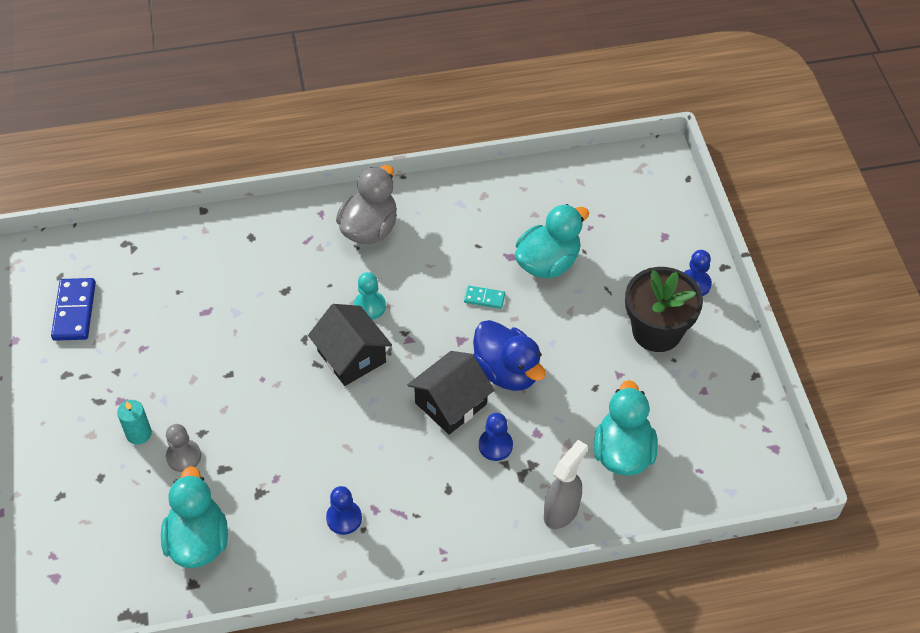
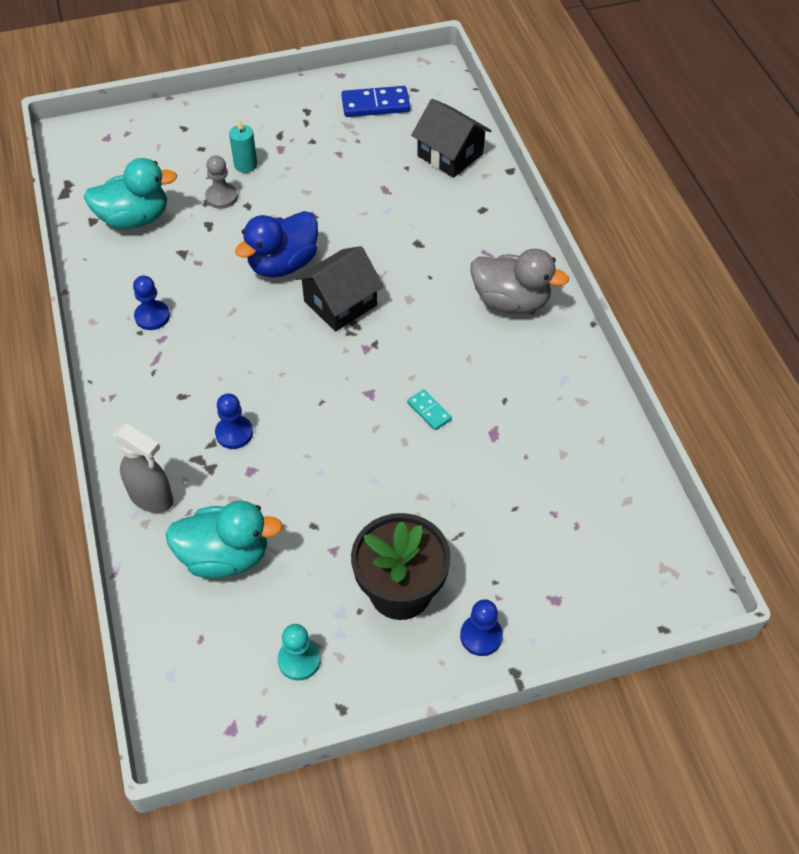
camera: 85 degrees right, 0 degrees up
turquoise pawn [354,272,386,320] -> turquoise pawn moved to [277,624,321,681]
black house [407,351,495,435] -> black house moved to [411,99,491,178]
turquoise domino [464,286,505,309] -> turquoise domino turned 45 degrees counterclockwise [407,389,452,430]
blue duck [473,320,546,391] -> blue duck moved to [235,211,318,277]
turquoise duck [515,204,589,278] -> none

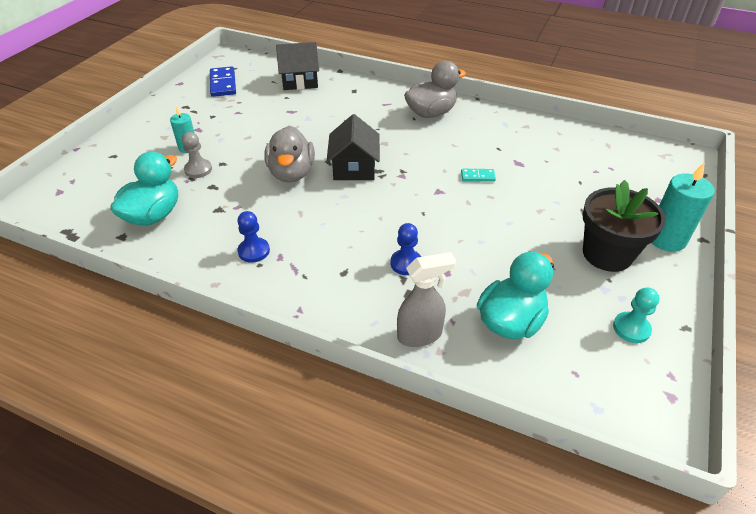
camera: 50 degrees left, 10 degrees down
blue duck [235,211,318,277] -> grey duck [265,126,315,182]
blue domino [341,86,410,117] -> blue domino turned 45 degrees counterclockwise [210,66,236,97]
blue pawn [460,599,503,656] -> turquoise candle [652,162,715,252]

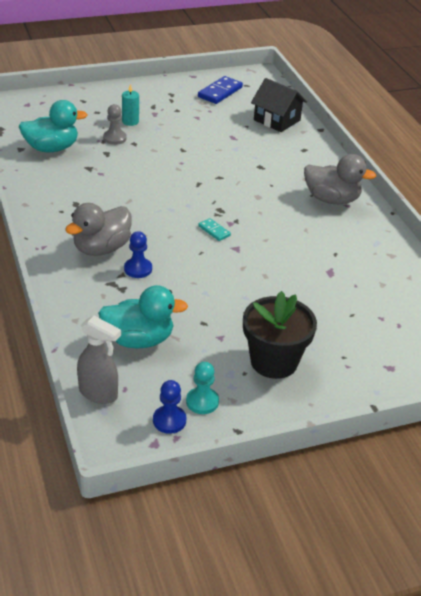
camera: 45 degrees right, 5 degrees down
blue pawn [237,211,270,263] -> blue pawn moved to [153,380,186,434]
grey duck [265,126,315,182] -> grey duck moved to [65,203,132,256]
black house [327,114,380,180] -> none
grey spray bottle [397,252,456,347] -> grey spray bottle moved to [77,316,121,404]
turquoise domino [461,169,496,182] -> turquoise domino moved to [198,218,231,241]
turquoise candle [652,162,715,252] -> none

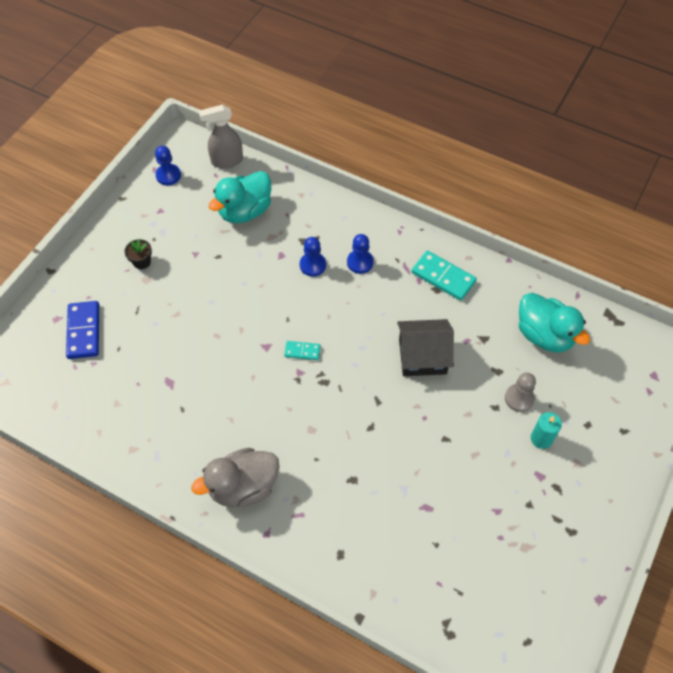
camera: 140 degrees right, 20 degrees up
turquoise duck [19,100,88,152] -> turquoise duck turned 75 degrees counterclockwise [519,293,590,352]
grey duck [65,203,132,256] -> blue pawn [347,234,374,274]
turquoise pawn [186,362,219,414] -> none
blue domino [198,76,243,104] -> blue domino moved to [66,301,99,359]
black flower pot [243,291,317,379] -> black flower pot [124,239,152,269], size x0.43
black house [251,78,307,132] -> black house moved to [397,319,454,376]
none -> turquoise domino [411,251,477,301]

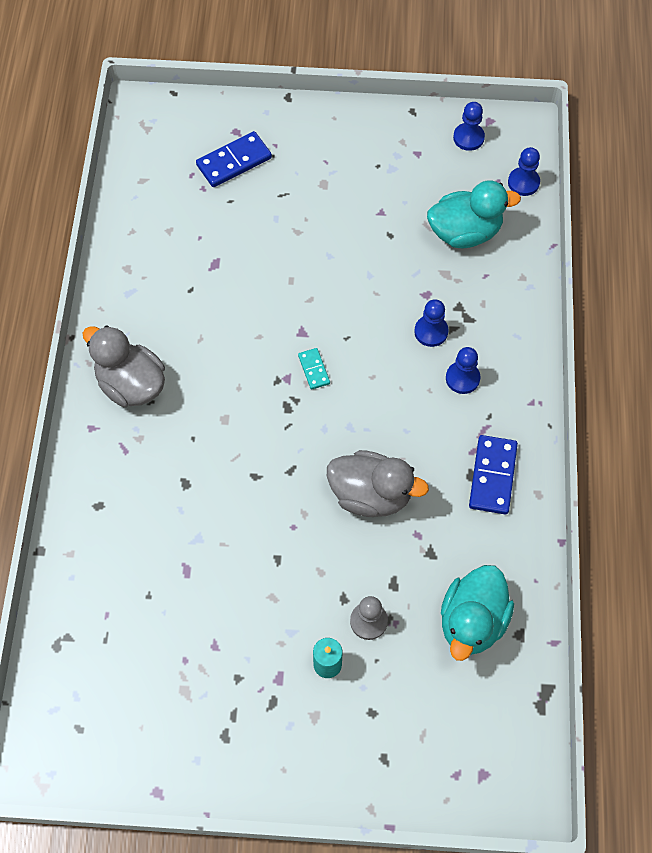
camera: 65 degrees right, 5 degrees up
black flower pot [124,239,152,269] -> none
grey spray bottle [199,104,243,169] -> blue pawn [508,147,540,196]
turquoise duck [208,171,271,223] -> turquoise duck turned 150 degrees clockwise [427,180,521,248]
black house [397,319,454,376] -> grey duck [327,450,429,517]
turquoise domino [411,251,477,301] -> blue domino [469,435,518,514]

